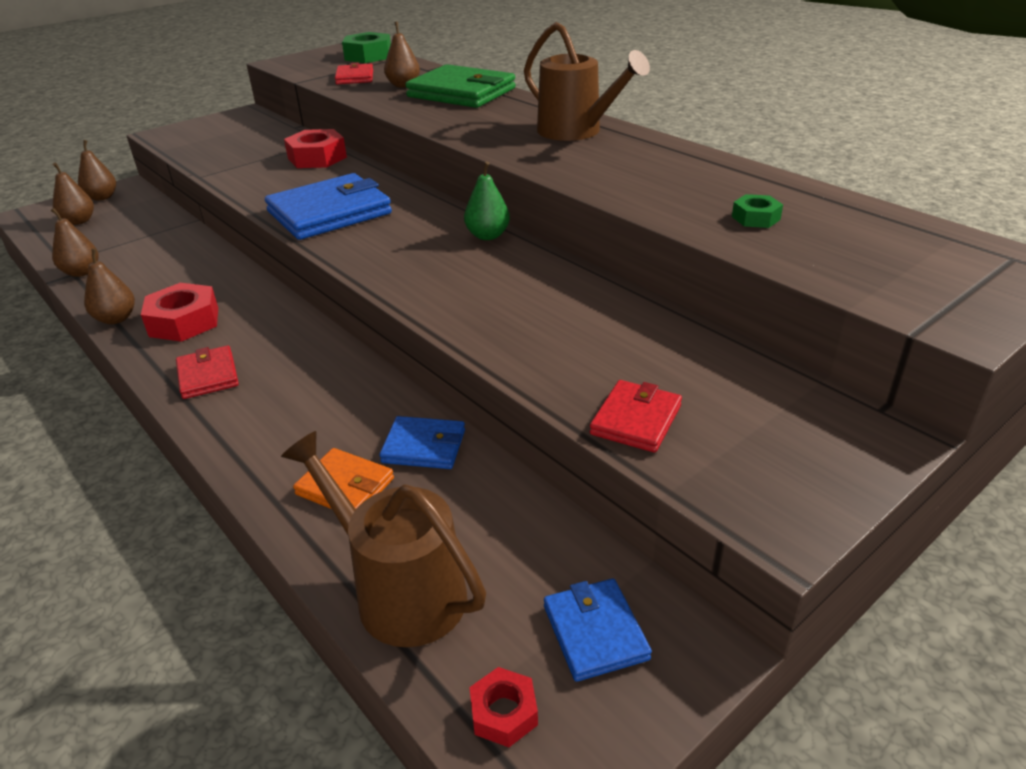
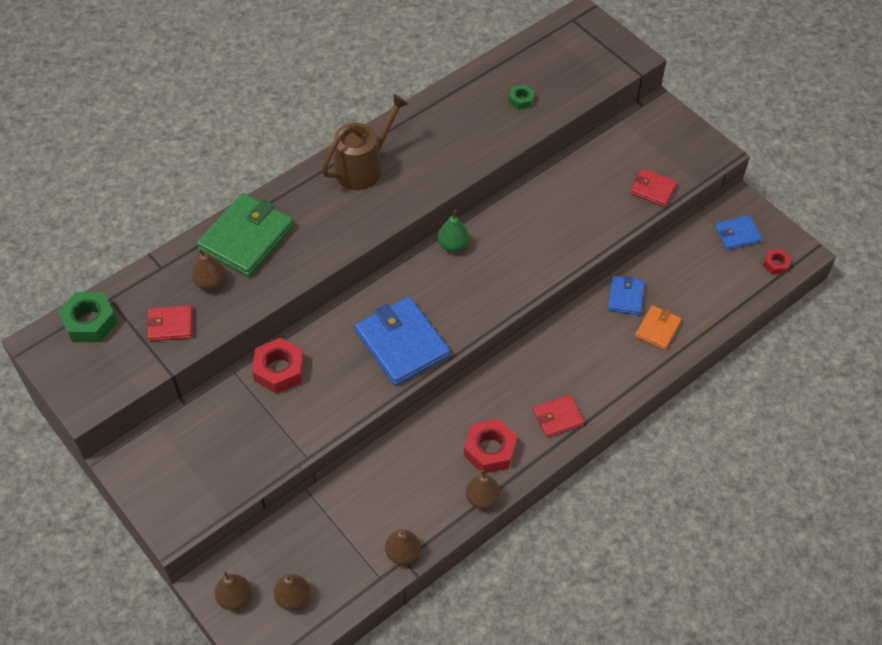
camera: 90 degrees left, 20 degrees up
brown watering can [281,431,486,647] -> none

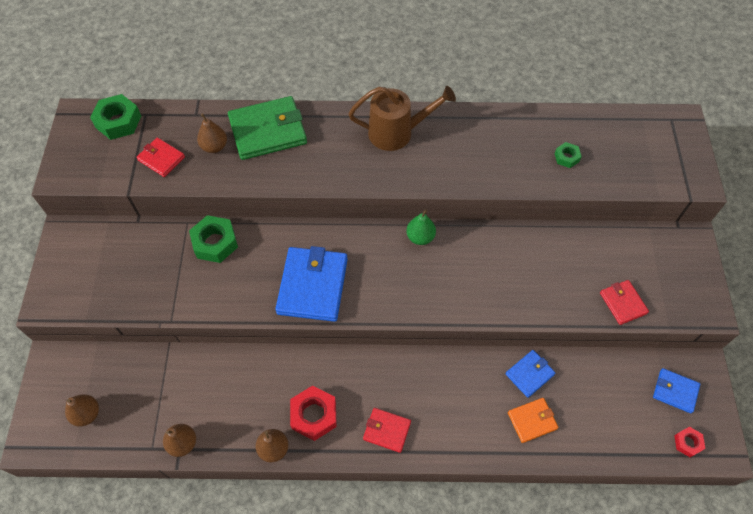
camera: 40 degrees right, 5 degrees up
brown pear [214,571,251,610] -> none
red nut [252,338,304,394] -> green nut [189,215,238,263]

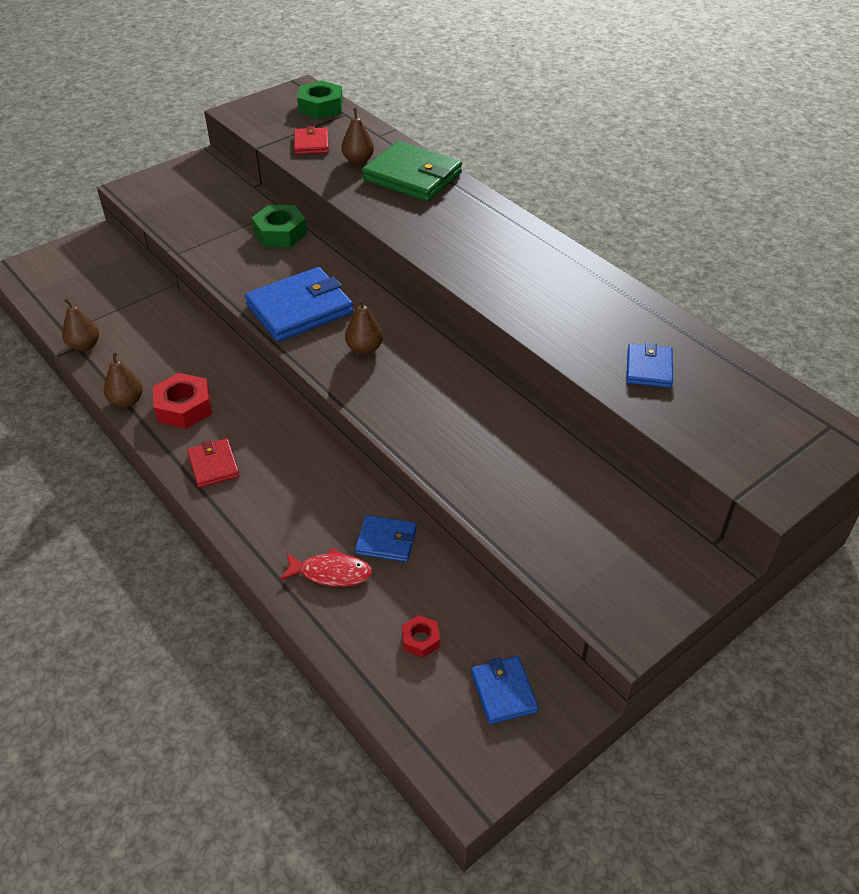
camera: 50 degrees right, 15 degrees down
brown pear [65,394,99,427] -> brown pear moved to [345,299,383,355]
brown watering can [348,86,456,151] -> none
green pear [406,209,436,245] -> none
orange wallet [508,398,558,443] -> red fish [280,547,372,587]
green nut [554,142,582,168] -> blue wallet [627,342,673,388]
red wallet [600,280,649,325] -> none
red nut [674,427,705,457] -> red nut moved to [402,615,440,658]

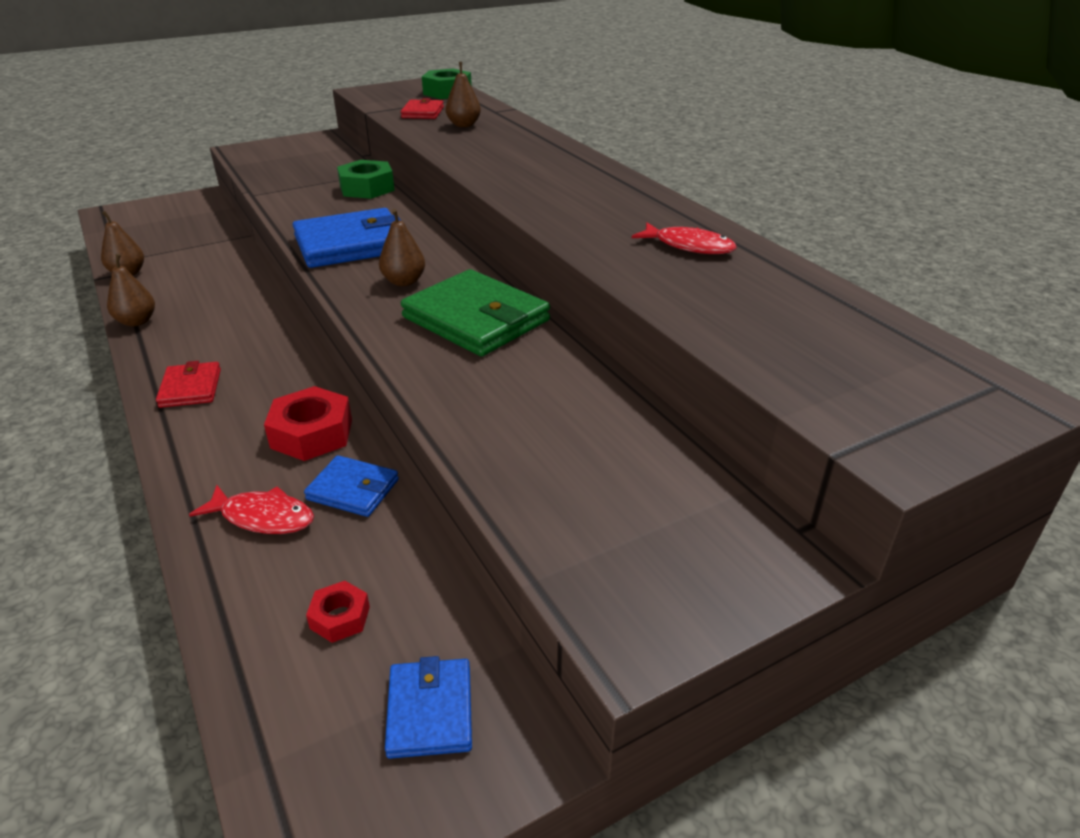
camera: 10 degrees right, 10 degrees down
red nut [153,373,212,429] -> red nut moved to [264,386,352,461]
green wallet [362,141,462,202] -> green wallet moved to [401,269,550,356]
blue wallet [627,342,673,388] -> none
none -> red fish [632,222,736,254]

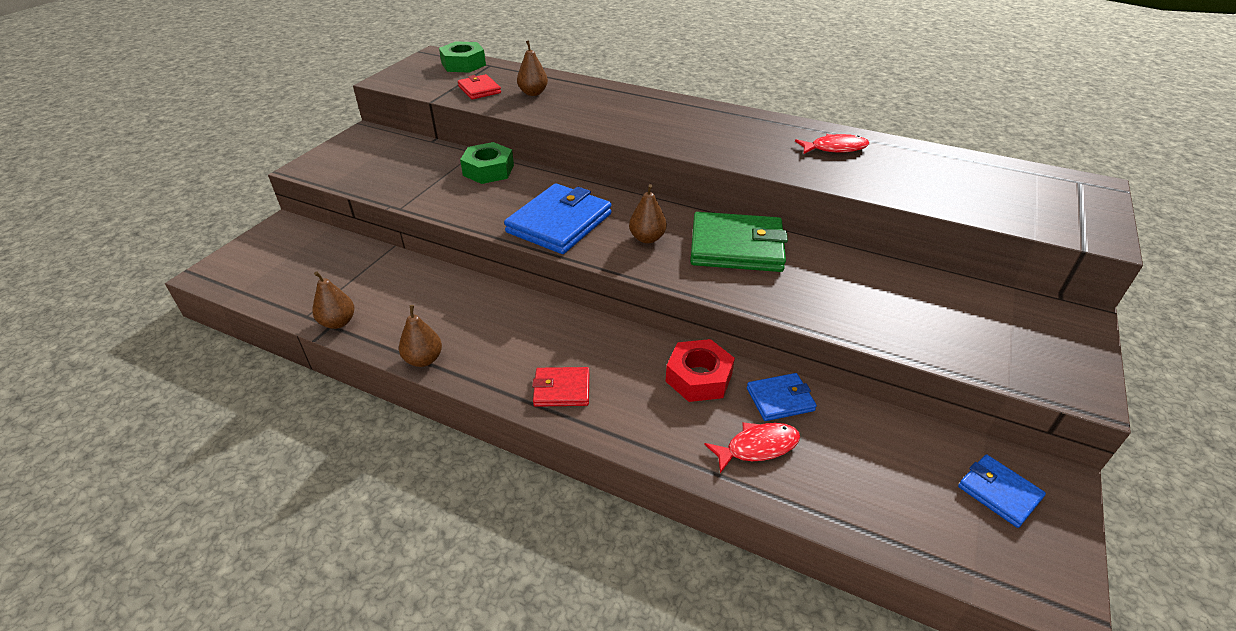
camera: 35 degrees left, 5 degrees up
red wallet [156,361,221,408] -> red wallet turned 45 degrees counterclockwise [532,367,589,407]
red nut [306,581,370,643] -> none

